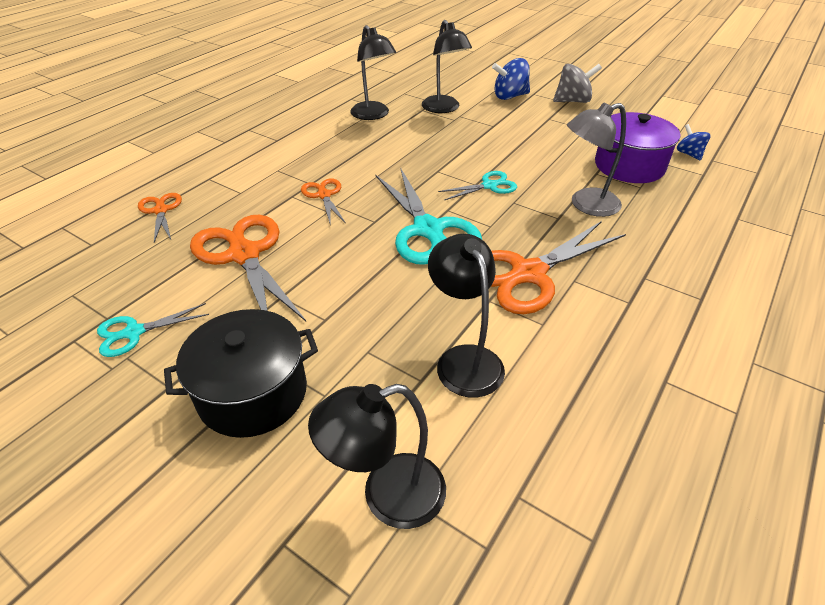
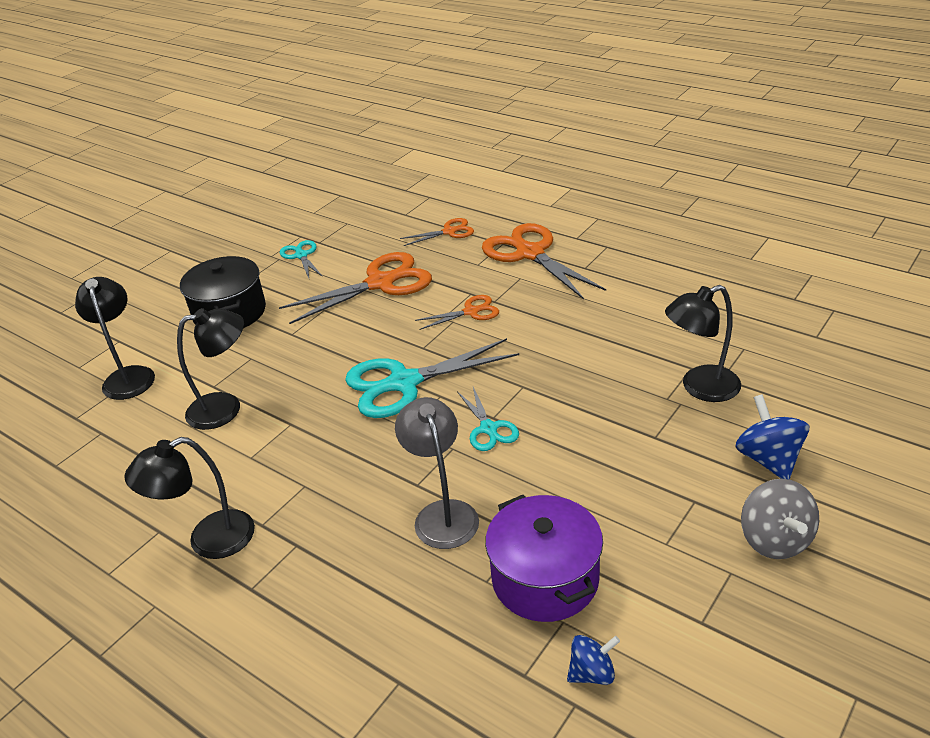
camera: 95 degrees right, 5 degrees down
black lamp [350,25,396,120] -> black lamp moved to [124,437,255,559]
orange scissors [491,221,626,314] -> orange scissors moved to [482,223,606,300]

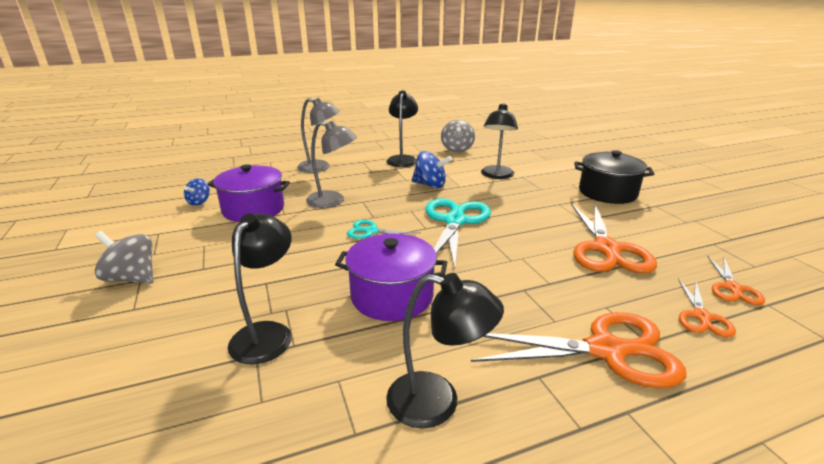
camera: 120 degrees right, 10 degrees down
black lamp [75,277,155,400] -> black lamp moved to [386,273,504,428]
turquoise scissors [280,240,323,278] -> none
orange scissors [415,295,499,330] -> orange scissors moved to [707,255,765,305]
blue spinning top [735,394,809,480] -> blue spinning top moved to [412,151,452,188]
none -> grey lamp [297,98,340,173]
none -> purple pot [335,233,447,321]
none -> grey spinning top [441,120,475,153]

